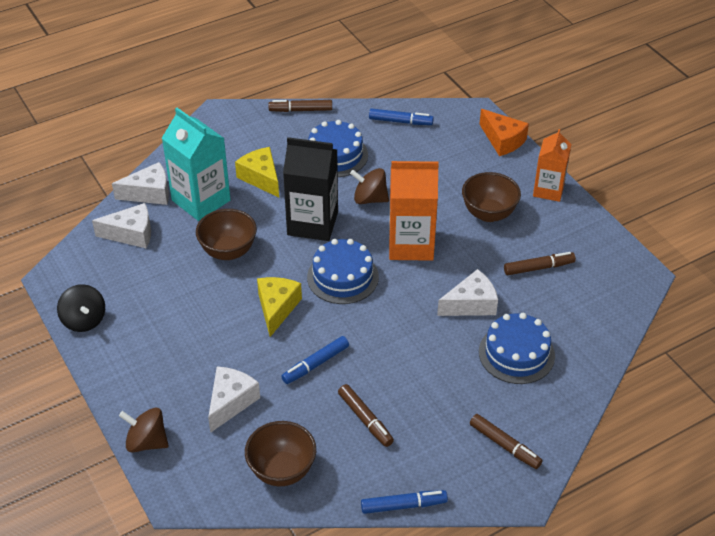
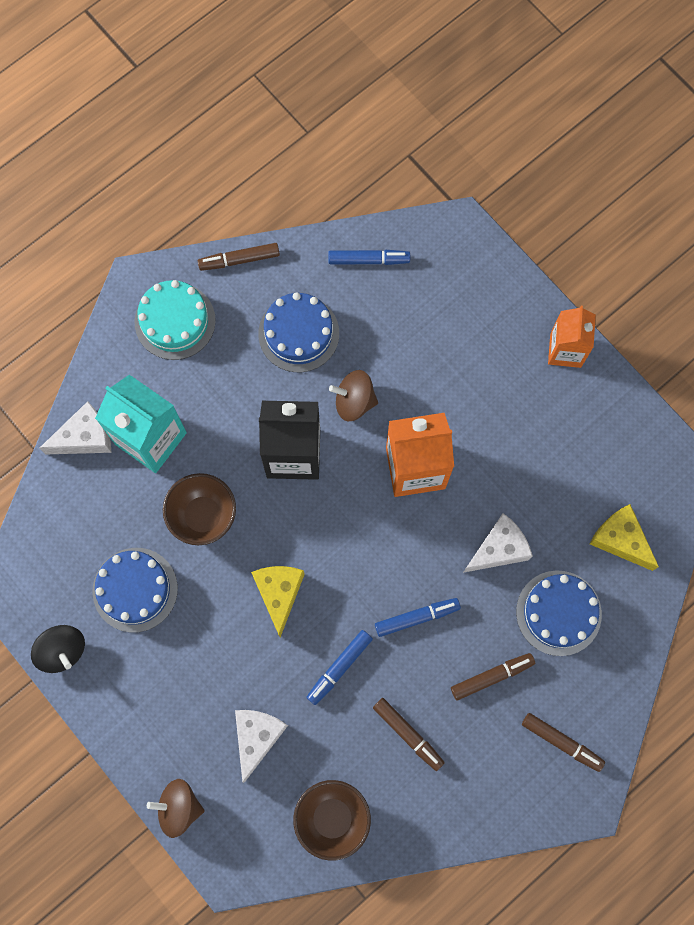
camera: 10 degrees left, 30 degrees up
white cheese [92,203,151,248] -> none
yellow cheese [235,147,279,197] -> yellow cheese moved to [590,504,659,571]
blue cake [307,239,379,304] -> blue cake moved to [92,548,178,632]
blue marker [361,490,448,514] -> blue marker moved to [375,598,461,637]
brown bowl [462,172,521,222] -> none
orange cheese [479,109,529,156] -> none
brown marker [504,252,576,275] -> brown marker moved to [451,653,535,700]
none -> turquoise cake [135,280,216,360]

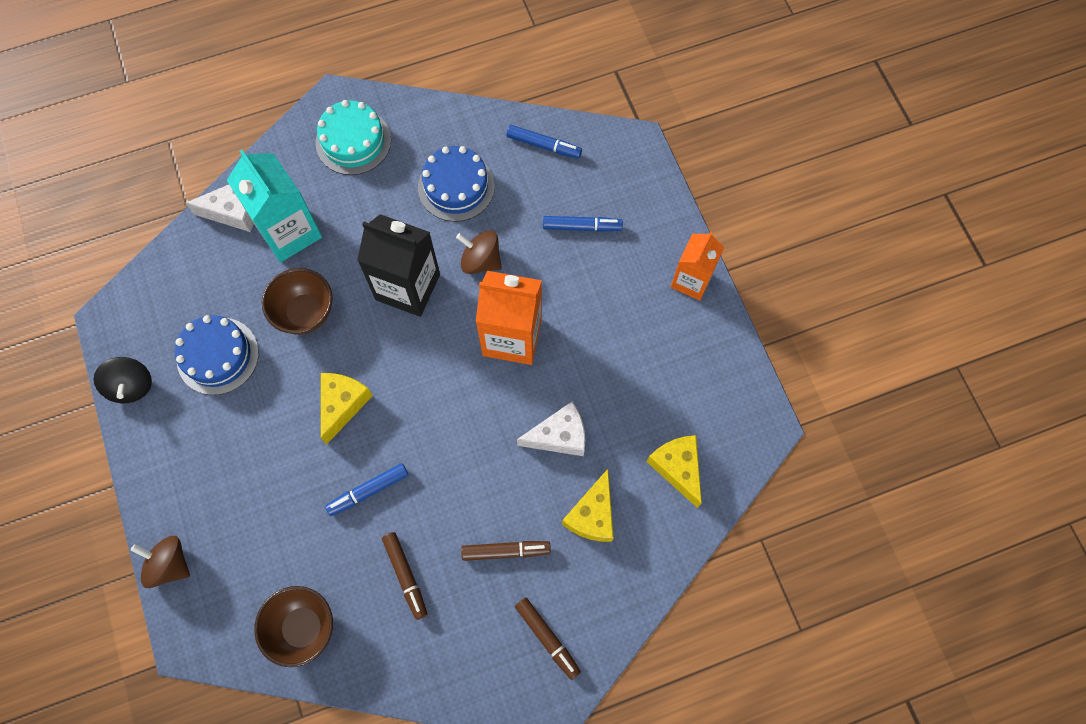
camera: 20 degrees right, 5 degrees down
brown marker [198,243,280,271] -> none
white cheese [235,710,288,783] -> none
blue marker [375,598,461,637] -> blue marker moved to [543,216,623,232]
blue cake [516,571,602,656] -> yellow cheese [562,469,614,542]

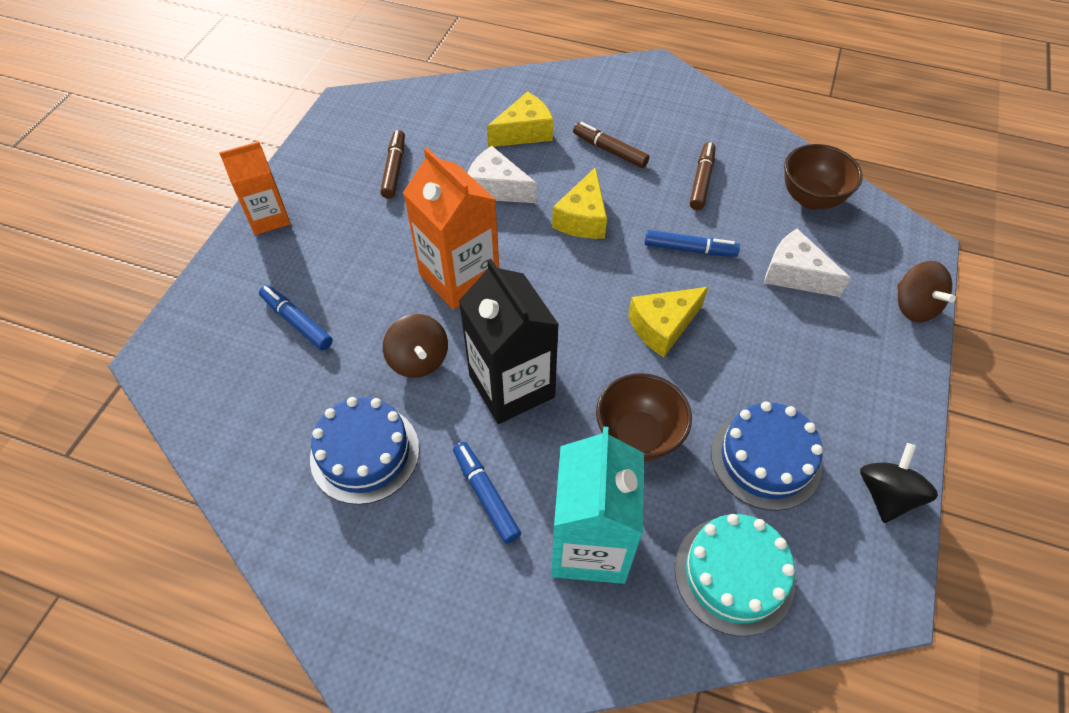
camera: 140 degrees left, 15 degrees down
white cheese [185,185,254,232] -> white cheese moved to [764,229,851,297]
turquoise cake [316,100,391,175] -> turquoise cake moved to [675,514,795,636]
blue marker [507,125,582,159] -> blue marker moved to [453,442,521,544]
brown marker [515,598,581,680] -> brown marker moved to [380,130,405,199]
yellow cheese [647,435,702,508] -> yellow cheese moved to [552,167,607,239]

